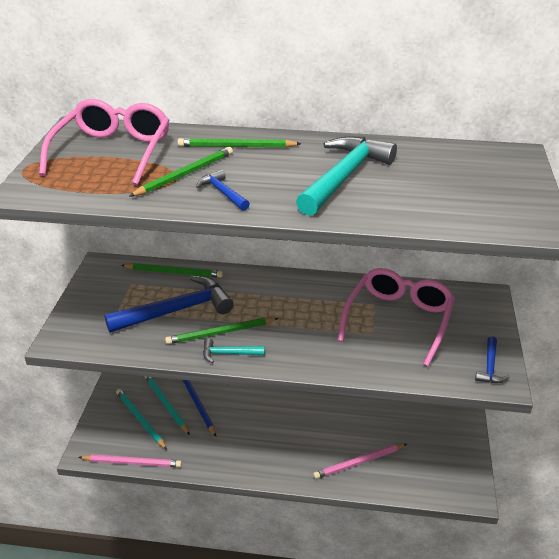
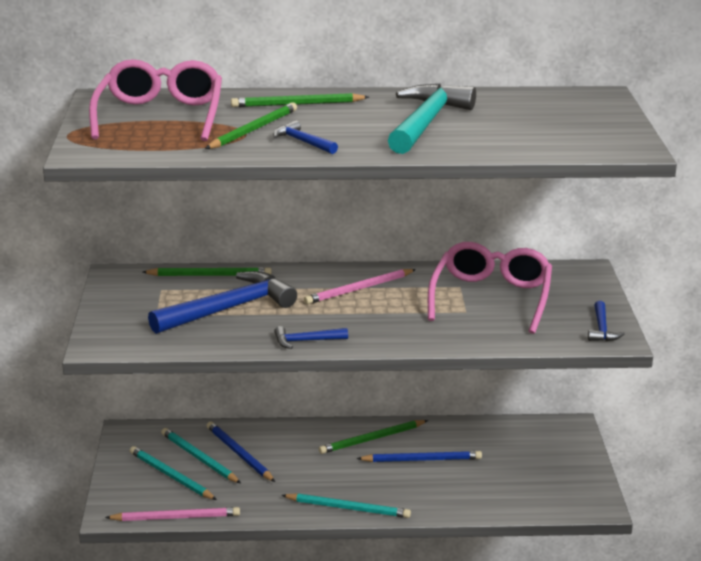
camera: 10 degrees left, 10 degrees down
green pencil [165,318,279,344] -> green pencil moved to [319,420,428,454]
turquoise hammer [203,338,264,363] -> blue hammer [274,326,348,349]
pink pencil [313,444,407,479] -> pink pencil moved to [304,269,416,304]
none -> turquoise pencil [282,493,411,518]
none -> blue pencil [357,451,482,462]

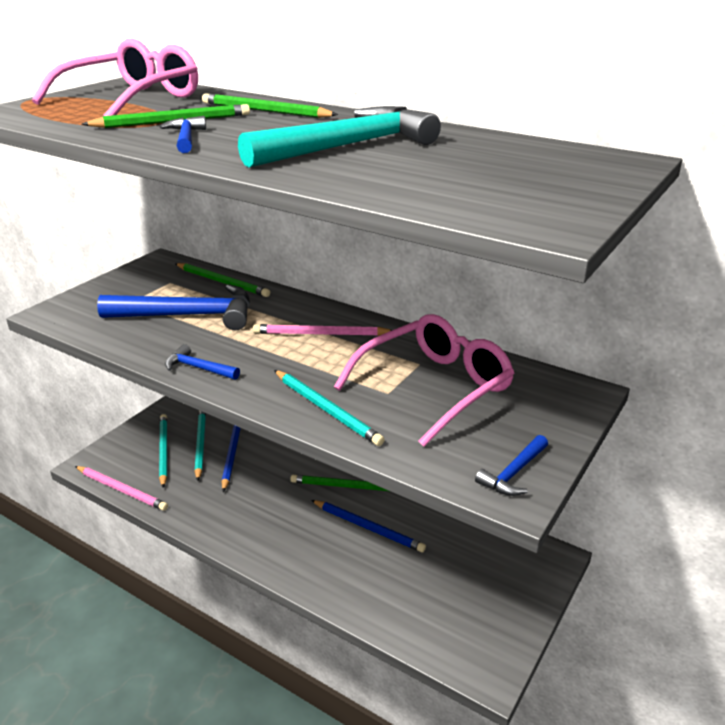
camera: 35 degrees right, 5 degrees up
turquoise pencil [282,493,411,518] -> turquoise pencil moved to [274,370,385,446]

